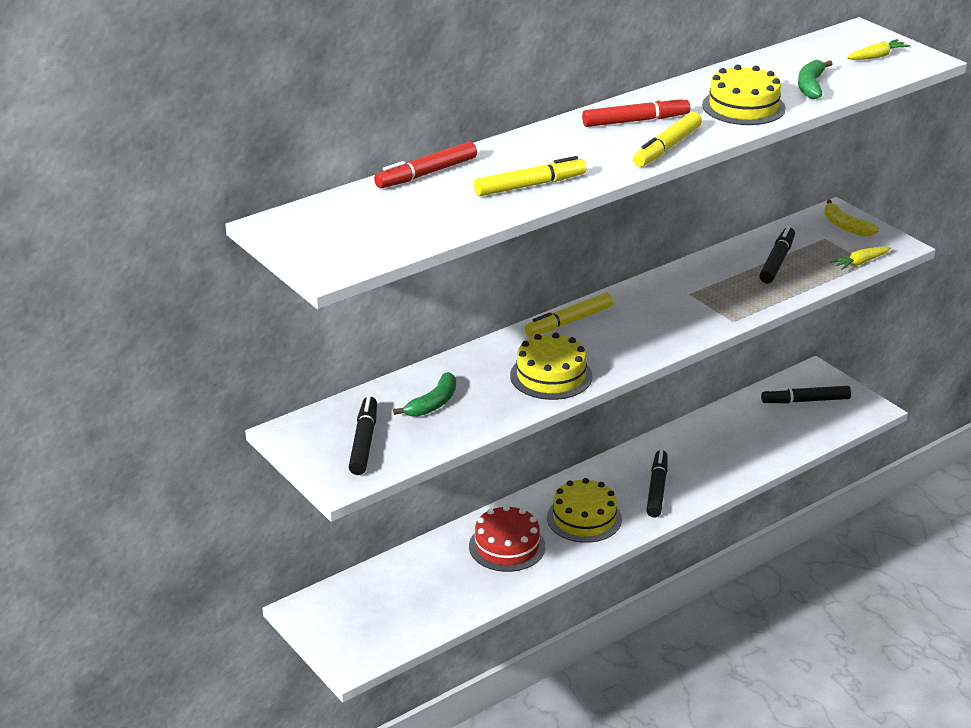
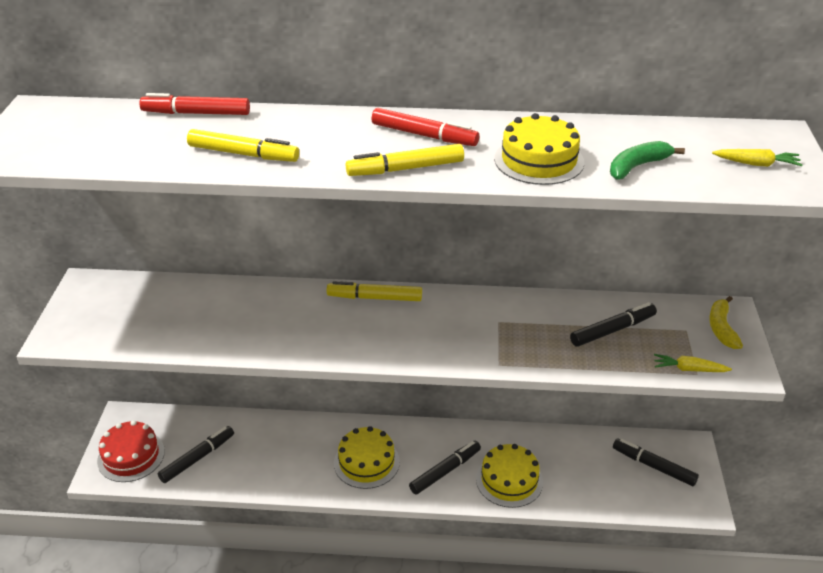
camera: 40 degrees right, 5 degrees up
black marker [349,396,377,475] -> black marker moved to [158,426,234,483]
green banana [393,372,456,417] -> none
red cake [469,505,545,572] -> red cake moved to [97,420,165,482]
yellow cake [510,333,592,400] -> yellow cake moved to [476,444,543,508]

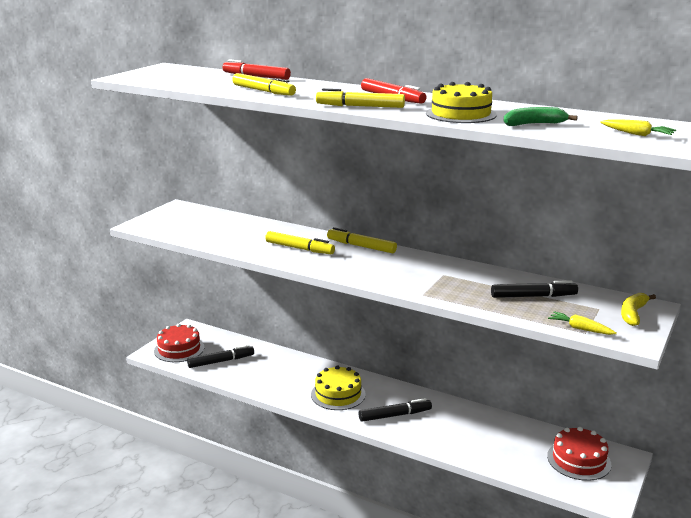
camera: 25 degrees right, 15 degrees down
yellow cake [476,444,543,508] -> none
black marker [613,439,699,486] -> red cake [547,427,611,481]
none -> yellow marker [265,231,335,254]

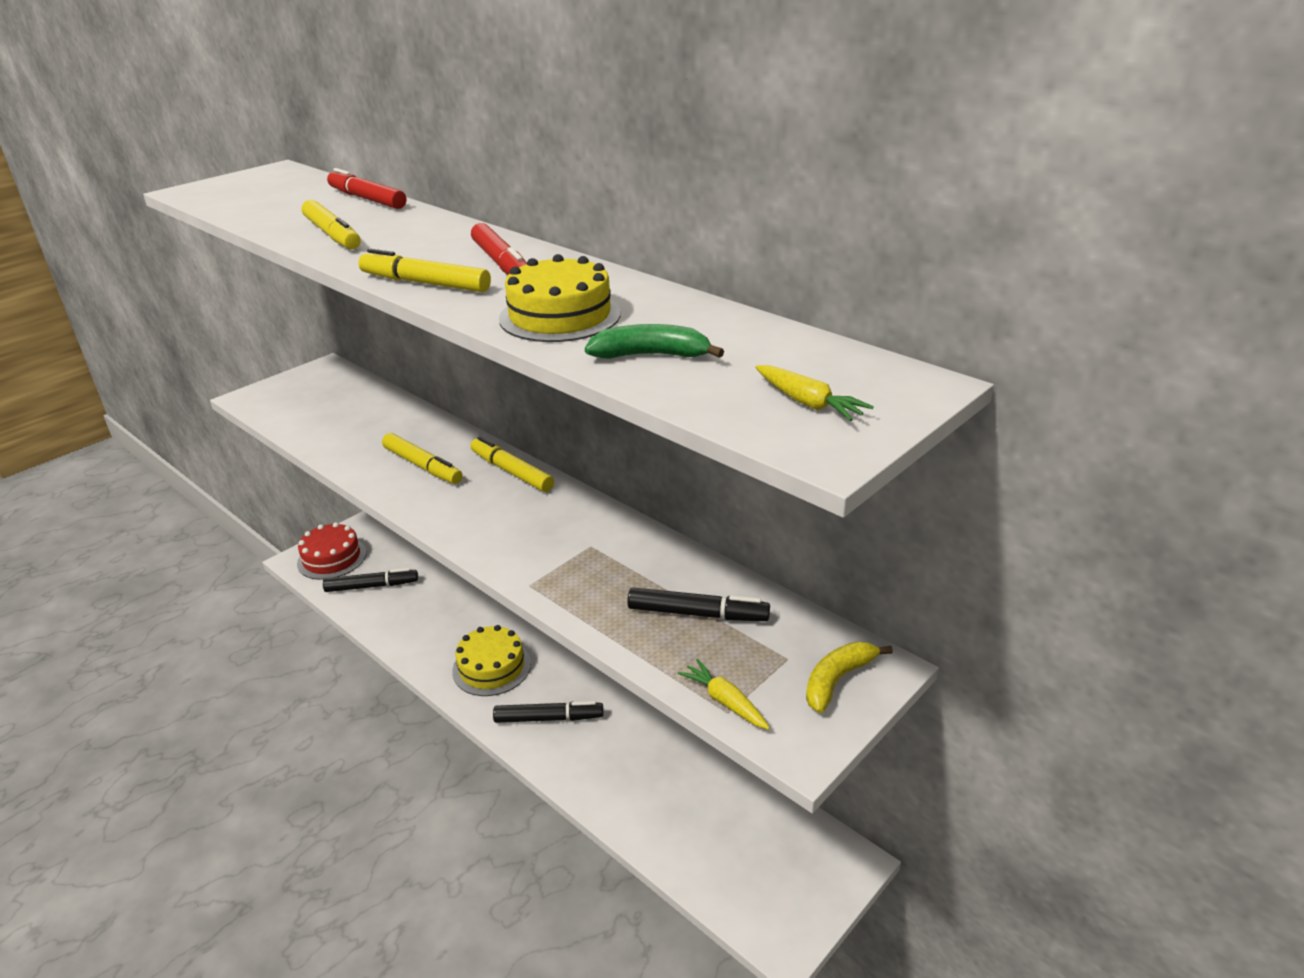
camera: 15 degrees right, 10 degrees up
red cake [547,427,611,481] -> none

